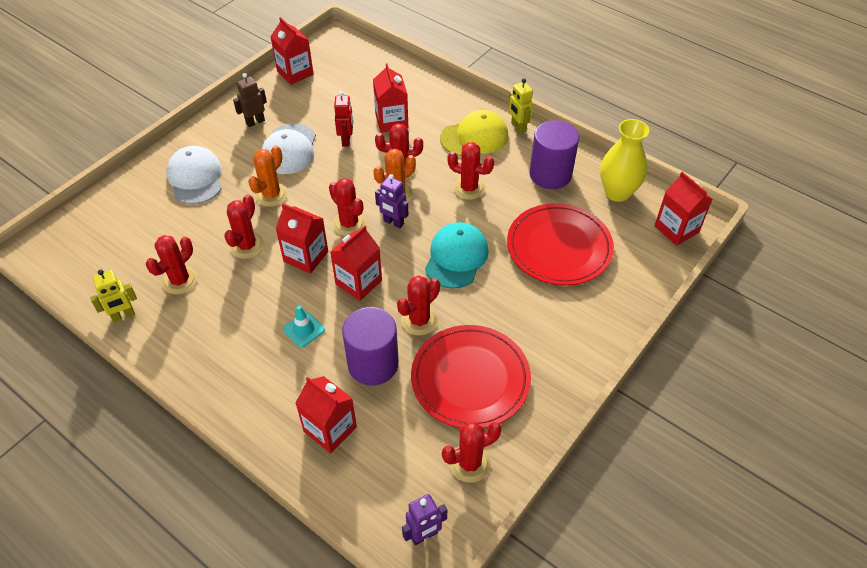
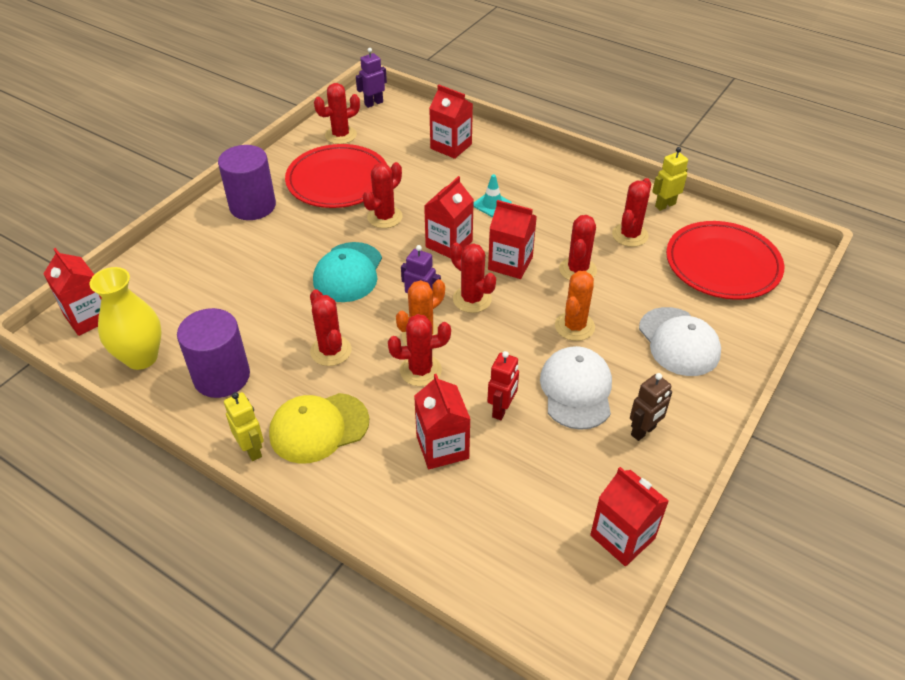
camera: 175 degrees right, 5 degrees down
red robot [334,91,353,147] -> red robot turned 150 degrees counterclockwise [487,351,519,420]
purple cylinder [342,307,399,385] -> purple cylinder moved to [218,145,276,220]
red cactus [447,142,494,200] -> red cactus turned 45 degrees clockwise [310,289,351,366]
red plate [507,203,614,285] -> red plate moved to [666,221,784,300]

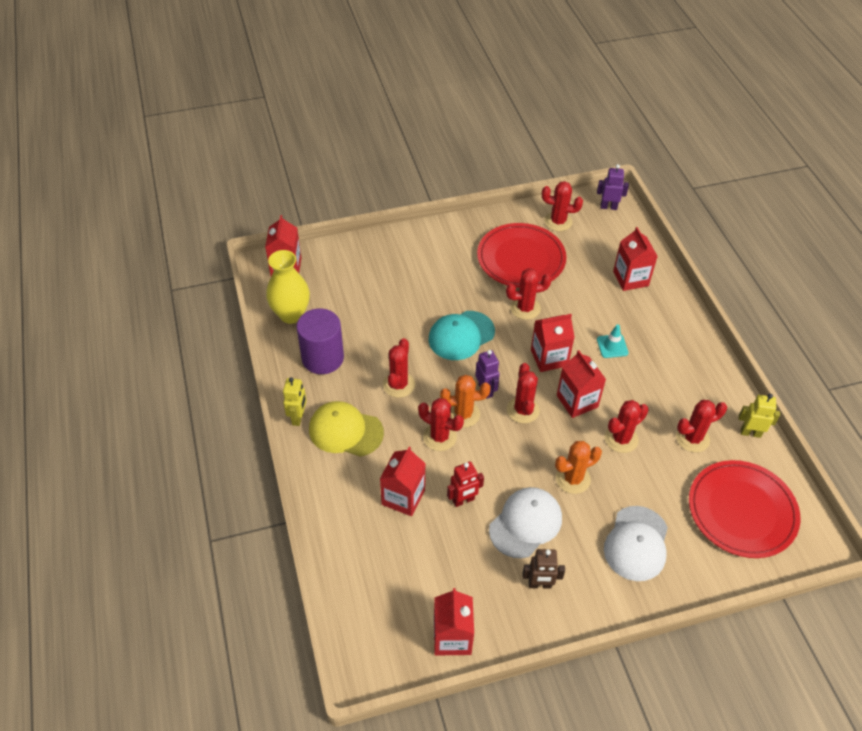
camera: 40 degrees right, 5 degrees up
purple cylinder [218,145,276,220] -> none

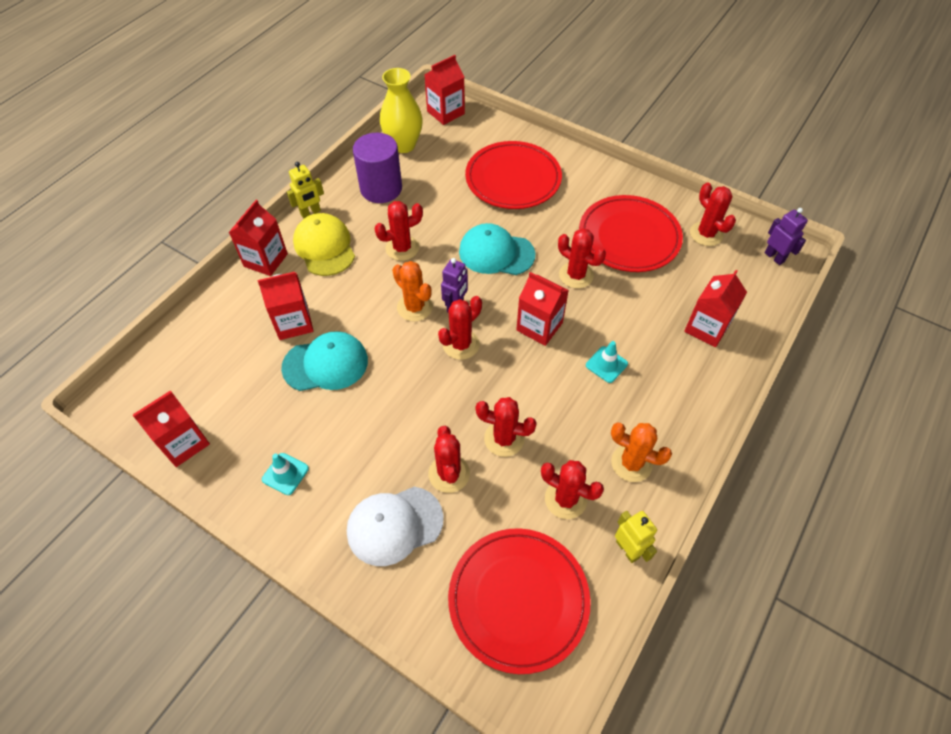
camera: 50 degrees right, 5 degrees up
red cactus [418,398,464,451] -> red cactus moved to [429,426,470,493]
red robot [447,461,484,507] -> turquoise cap [281,331,368,391]
white cap [489,487,562,558] -> none
brown robot [522,549,565,589] -> turquoise traffic cone [262,453,309,495]
orange cactus [555,441,602,494] -> orange cactus moved to [611,423,672,482]
red carton [557,350,606,418] -> red carton moved to [229,200,288,276]
none -> red plate [465,141,562,209]

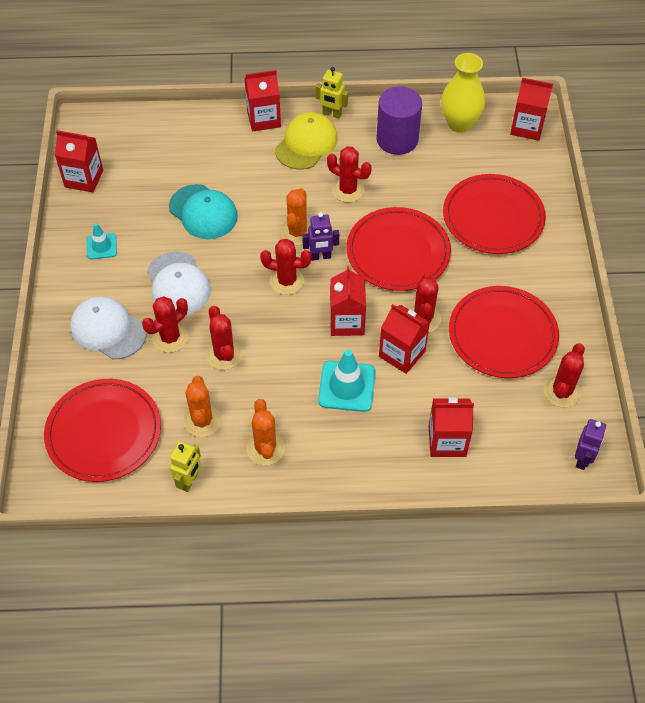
camera: 55 degrees right, 0 degrees up
red carton [258,272,313,340] -> red carton moved to [379,304,430,374]
turquoise cap [459,223,535,275] -> red plate [346,207,451,291]
red cactus [541,460,604,519] -> orange cactus [183,376,221,437]
turquoise traffic cone [586,341,628,383] -> turquoise traffic cone [318,349,376,412], size x1.68
none -> white cap [147,252,211,315]

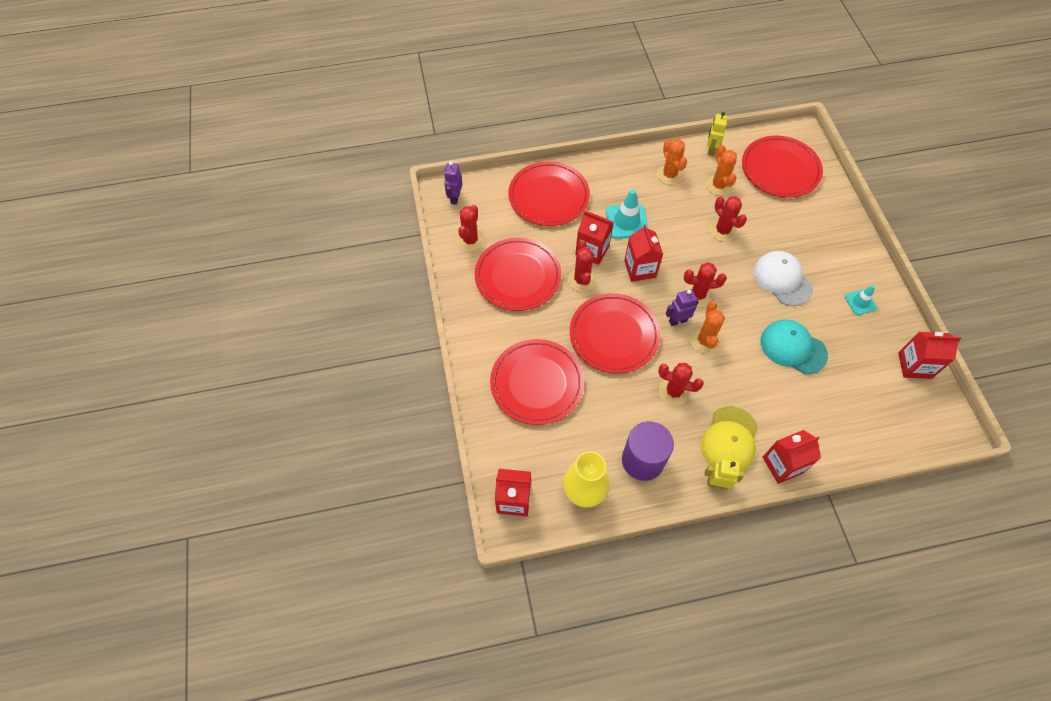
camera: 170 degrees right, 5 degrees up
white cap [70,296,147,359] -> none
red cactus [142,296,188,353] -> none
red carton [429,397,474,457] -> red plate [509,161,590,226]

